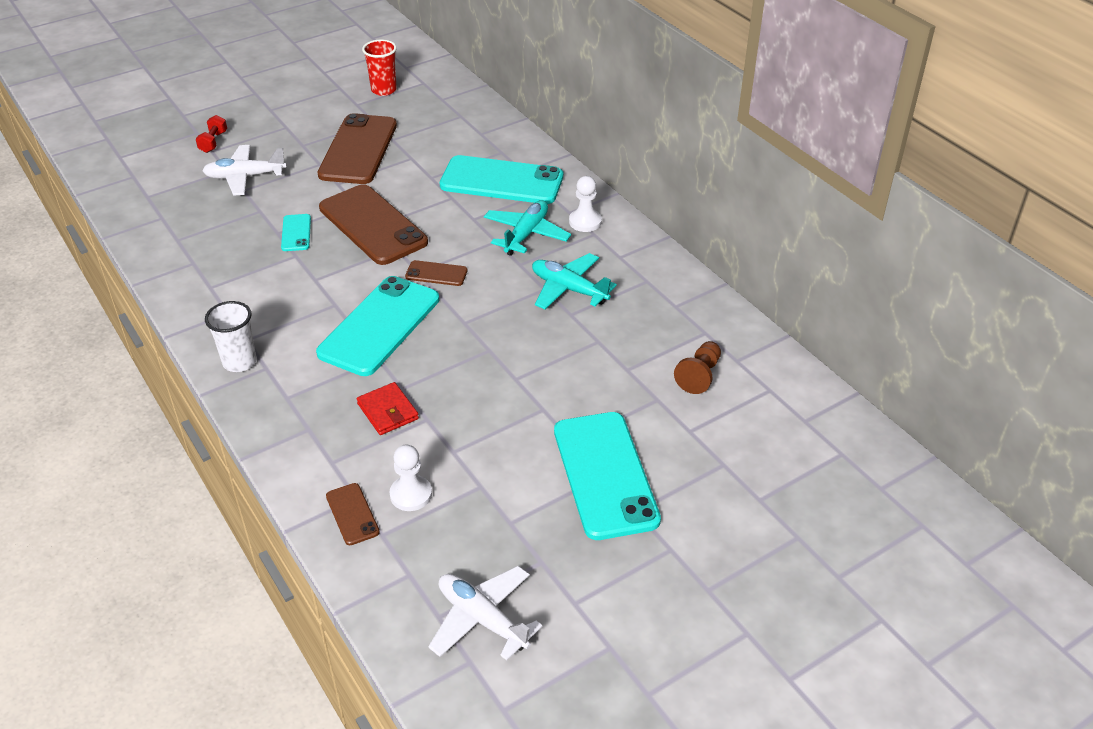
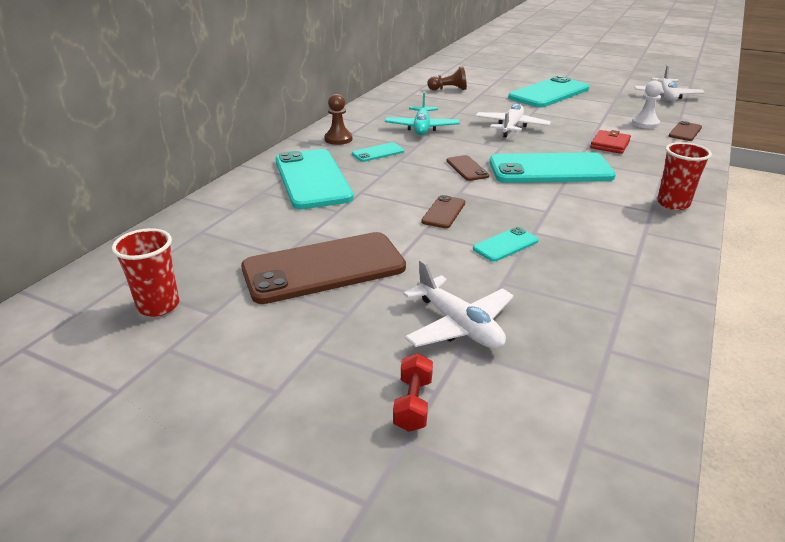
camera: 120 degrees left, 10 degrees down
red dumbbell [196,115,227,153] -> red dumbbell turned 60 degrees counterclockwise [393,353,433,432]
white cup [205,301,257,372] -> red cup [657,142,712,210]
brown phone [319,184,428,265] -> brown phone [421,195,465,228], size x0.45
turquoise plane [484,200,571,256] -> turquoise phone [352,142,404,162]
white pawn [569,176,602,232] -> brown pawn [324,94,352,145]
none -> white plane [475,103,551,138]

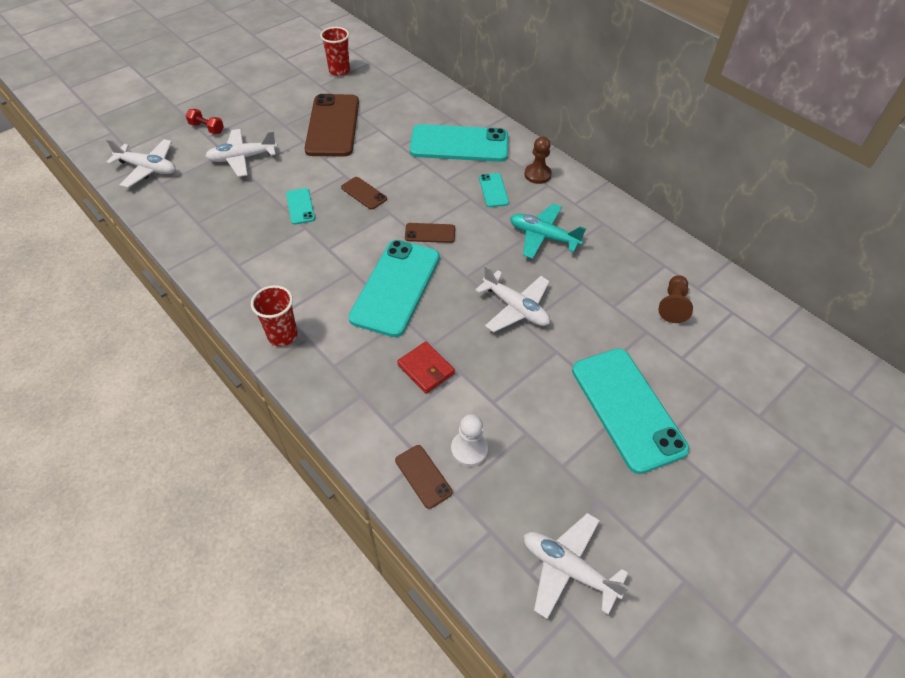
camera: 110 degrees right, 20 degrees up
none -> white plane [106,139,176,188]

